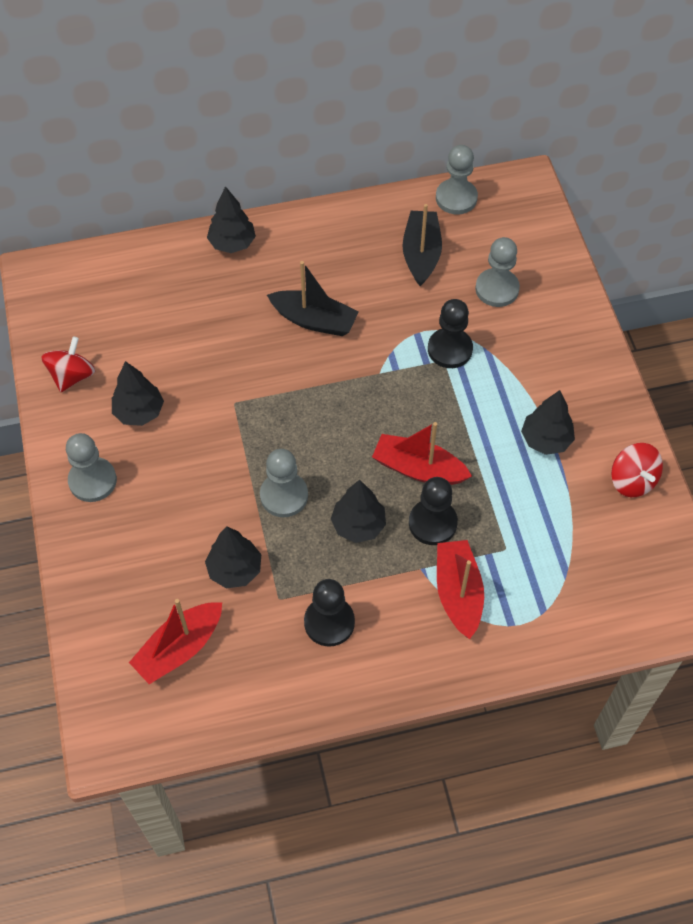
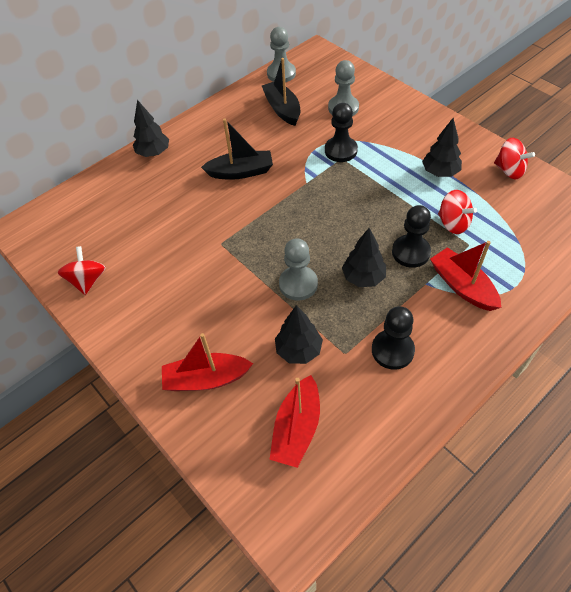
camera: 25 degrees left, 5 degrees down
grey pawn [66,433,117,502] -> none
black tree [112,361,164,426] -> none
red boat [372,422,472,485] -> red boat moved to [162,333,253,391]
none -> red spinning top [438,190,477,234]

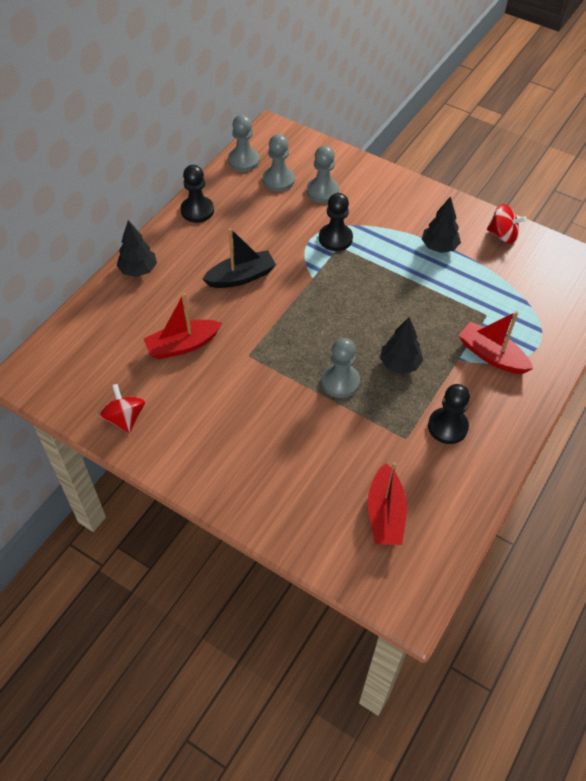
camera: 20 degrees left, 0 degrees up
red boat [162,333,253,391] -> red boat moved to [144,293,222,359]
black boat [262,58,300,126] -> none
black tree [275,305,323,364] -> none
black pawn [392,205,431,268] -> black pawn moved to [180,165,214,223]
red spinning top [438,190,477,234] -> none
none -> grey pawn [263,134,295,192]

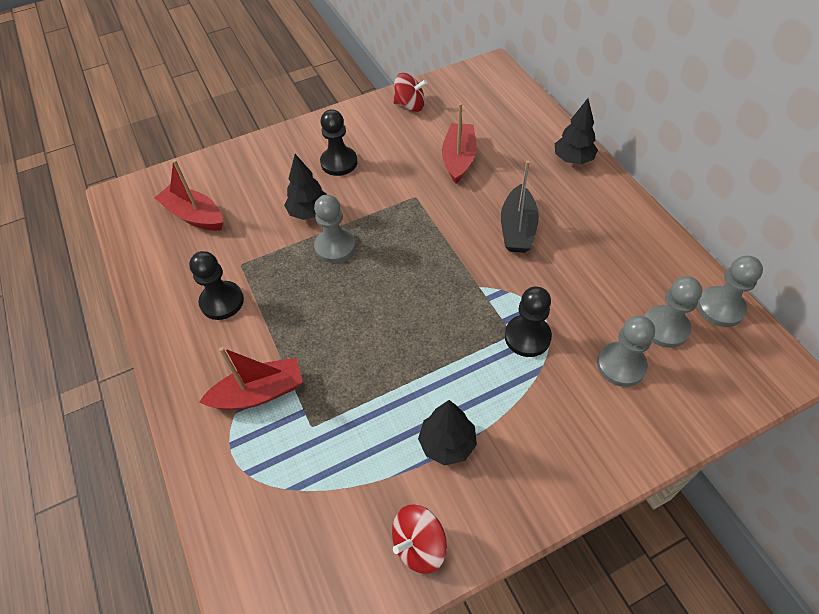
camera: 125 degrees right, 0 degrees up
black pawn [180,165,214,223] -> black pawn moved to [320,109,358,176]
black tree [380,317,423,374] -> black tree moved to [284,154,328,220]

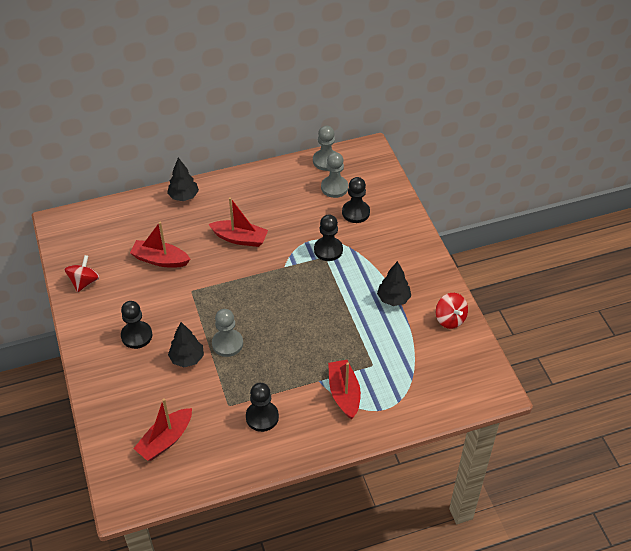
camera: 85 degrees left, 5 degrees down
black boat [501,160,539,253] -> red boat [208,197,268,247]
grey pawn [597,315,655,387] -> black pawn [342,177,370,223]

